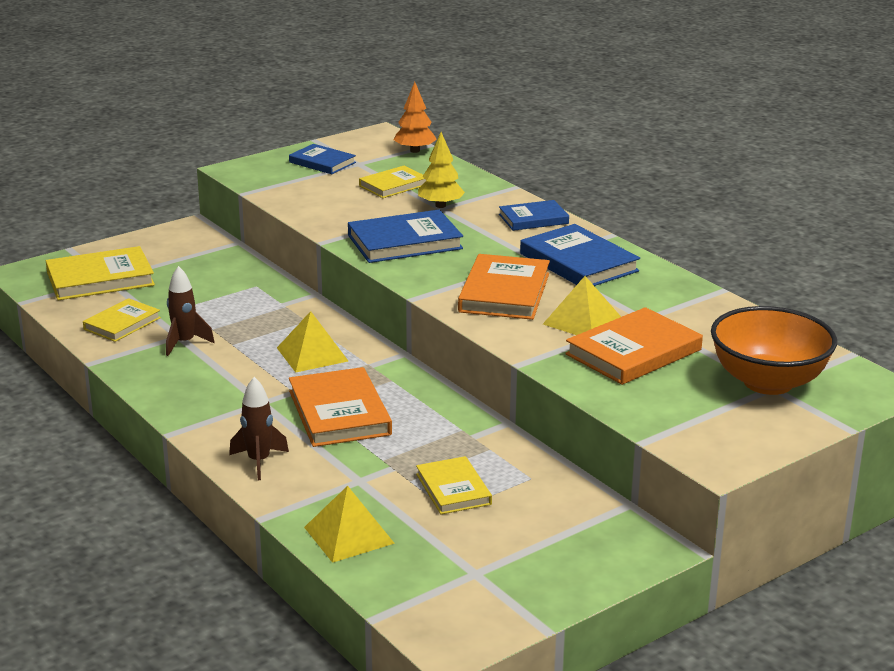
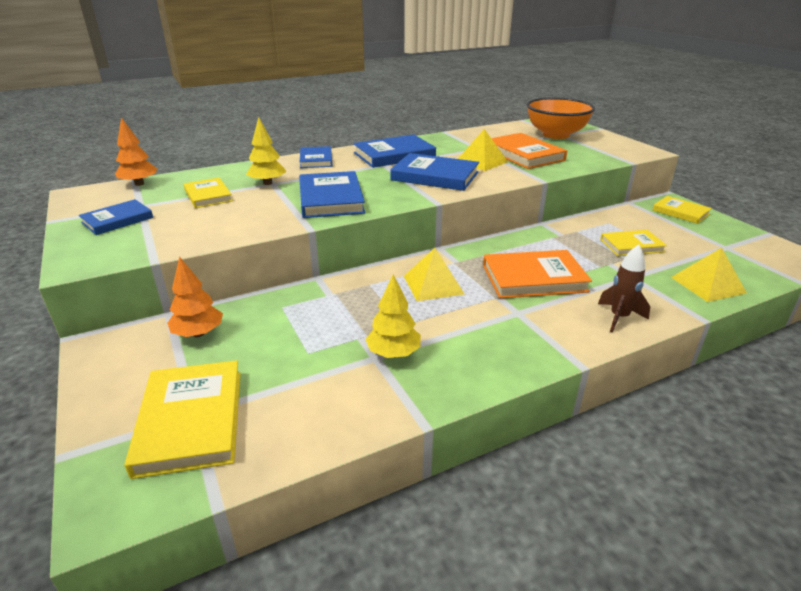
camera: 80 degrees left, 5 degrees up
yellow book [83,298,161,342] -> yellow book moved to [653,196,712,224]
brown rocket [166,266,215,356] -> yellow tree [365,274,421,358]
orange book [458,254,550,320] -> blue book [390,153,479,191]
none -> orange tree [167,256,223,337]

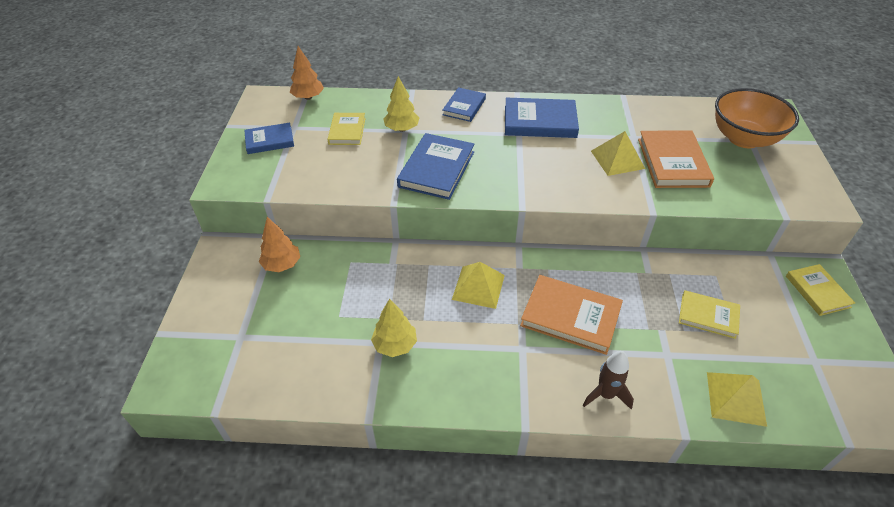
camera: 30 degrees right, 15 degrees up
yellow book [125,360,241,479] -> none
blue book [390,153,479,191] -> none

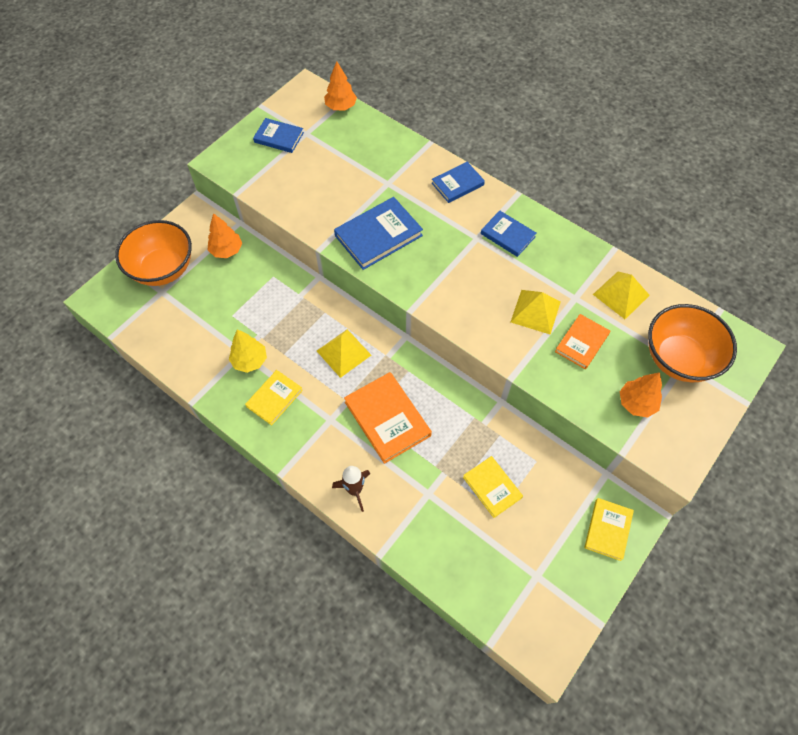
camera: 35 degrees right, 15 degrees up
yellow book [327,113,365,145] -> yellow book moved to [245,370,303,425]
yellow tree [383,76,419,132] -> none
blue book [505,98,579,138] -> blue book [481,211,536,257], size x0.62
orange book [638,130,714,188] -> orange book [555,314,610,370], size x0.62
yellow pyramid [707,372,767,427] -> yellow pyramid moved to [593,272,650,319]
none -> orange bowl [115,220,192,286]
none -> orange tree [620,372,662,418]

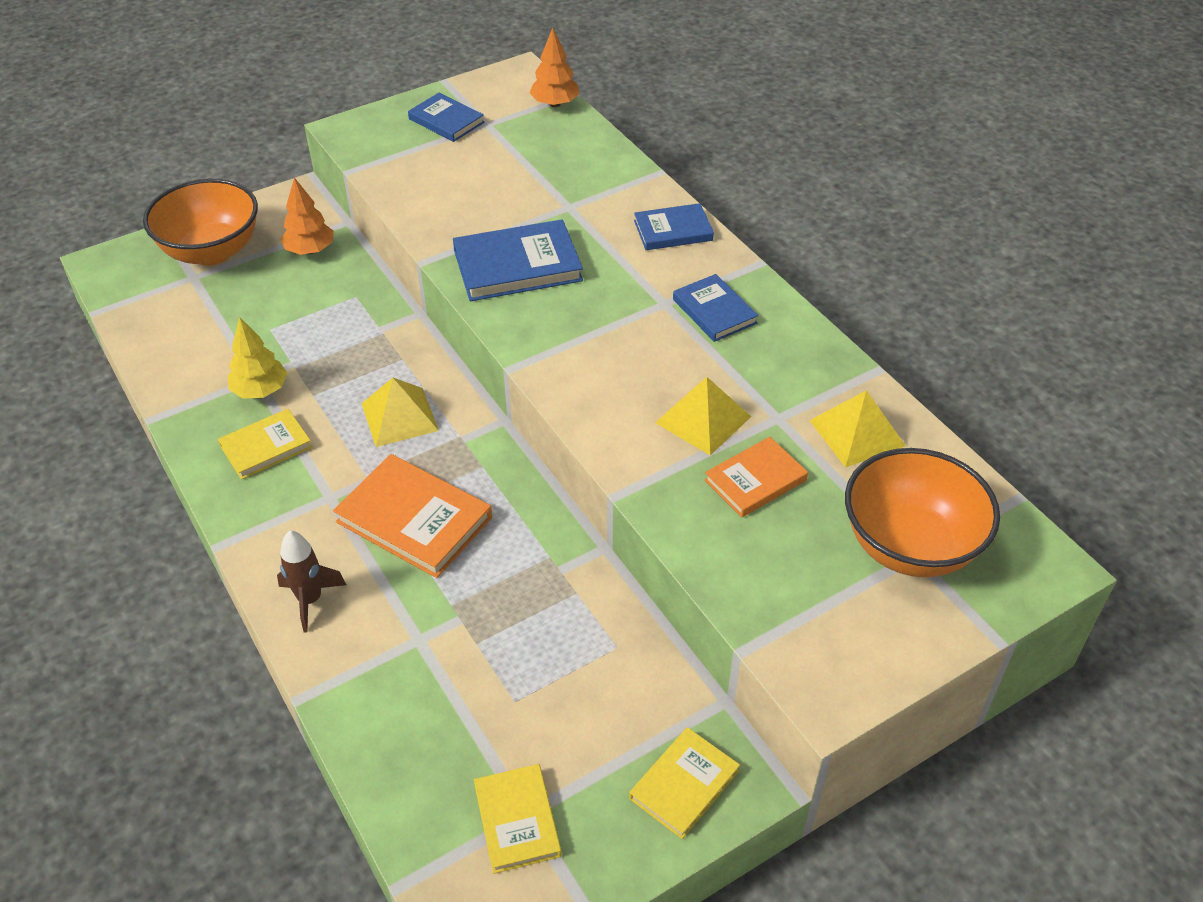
camera: 20 degrees right, 15 degrees down
orange book [344,372,432,464] -> orange book turned 45 degrees counterclockwise [333,454,492,578]
yellow book [463,456,523,518] -> yellow book moved to [474,764,562,874]
orange tree [620,372,662,418] -> none

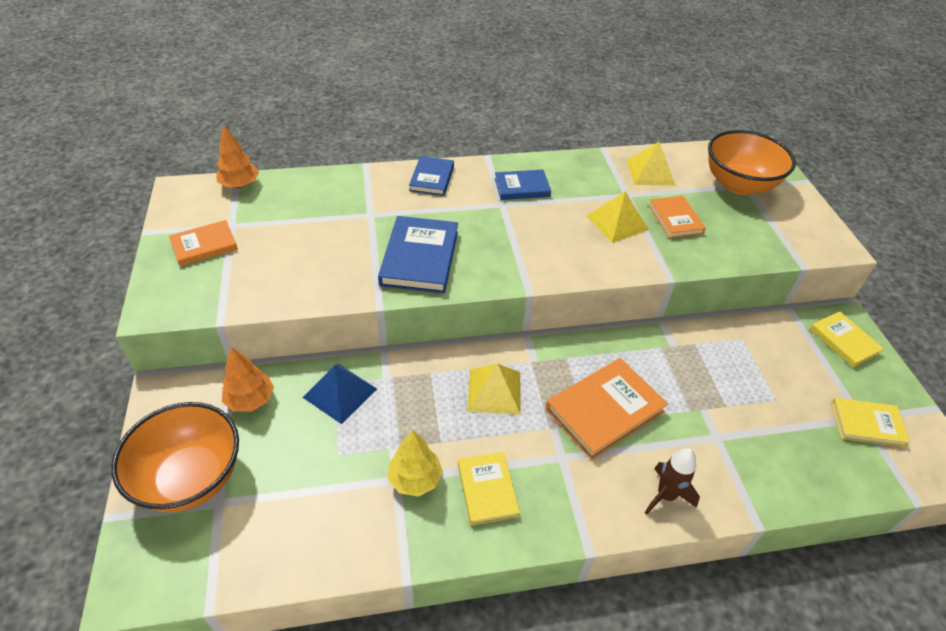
camera: 70 degrees left, 0 degrees up
blue book [408,93,484,142] -> orange book [169,220,238,266]
none -> blue pyramid [302,364,377,424]

